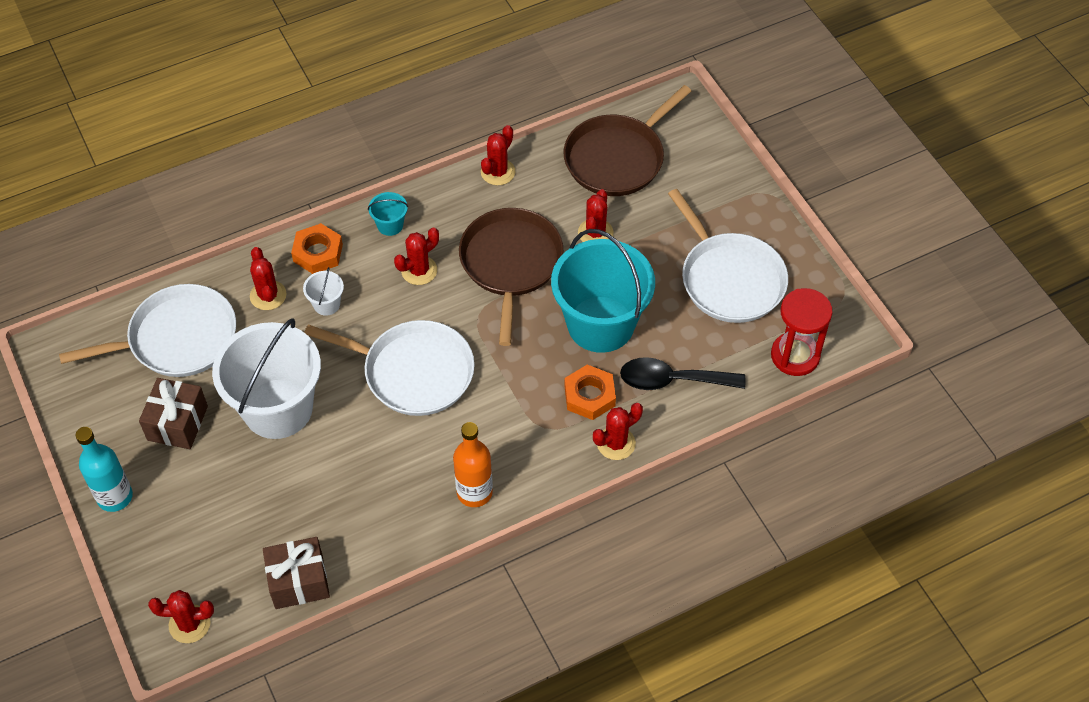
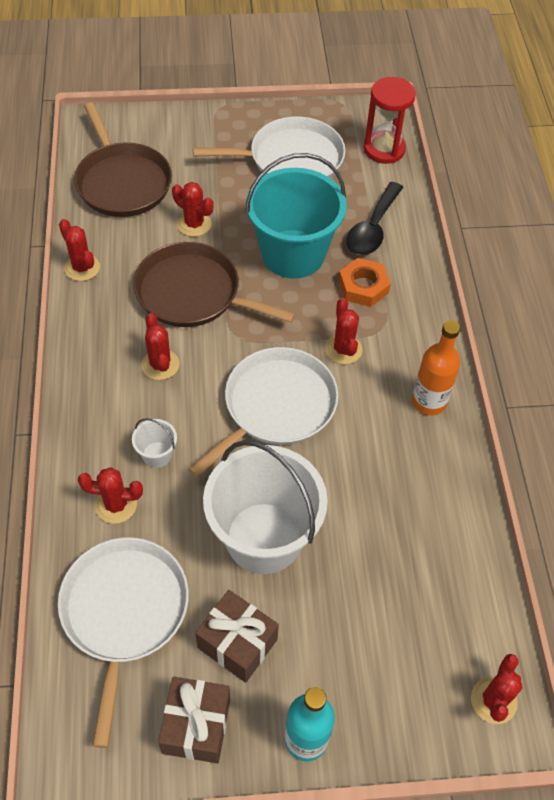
camera: 70 degrees left, 0 degrees up
brown gift [263,537,330,609] -> brown gift moved to [158,677,230,763]
orange nut [291,223,343,274] -> none
turquoise bucket [368,192,408,236] -> none
red cactus [593,403,643,460] -> red cactus moved to [325,298,362,364]

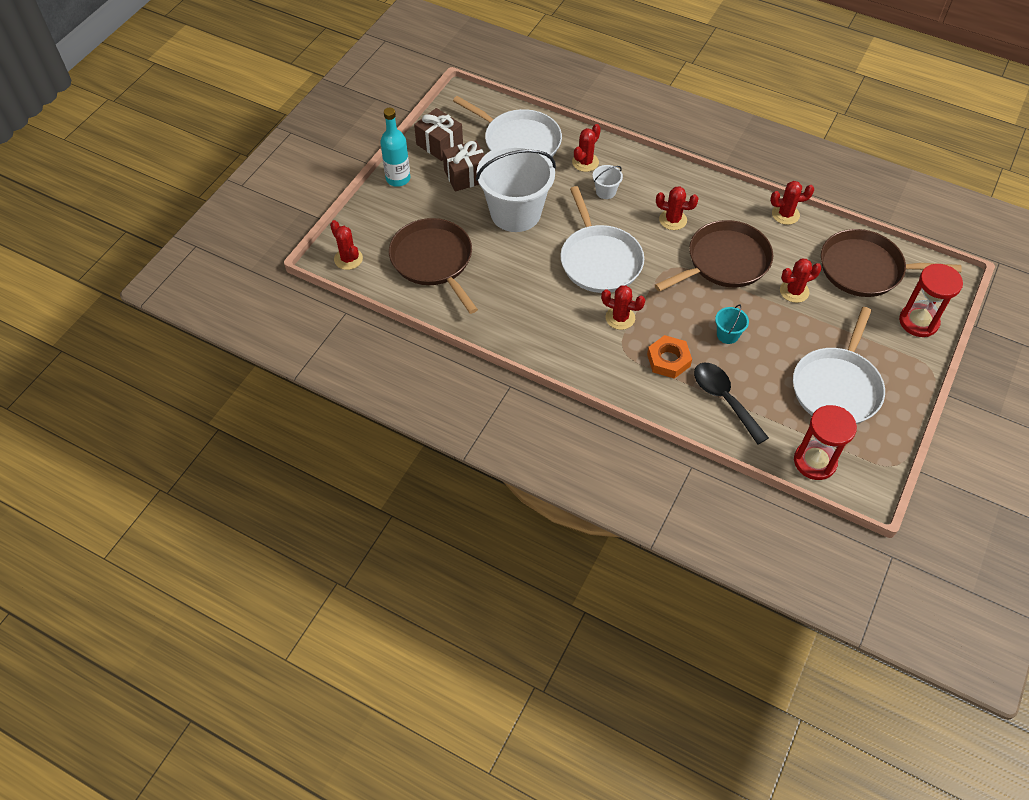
camera: 125 degrees right, 0 degrees up
turquoise bucket [245,153,346,279] -> turquoise bucket [715,304,749,344], size x0.40
orange bottle [412,320,460,415] -> none
none -> brown pan [389,218,478,314]
none -> red hourglass [899,264,963,337]

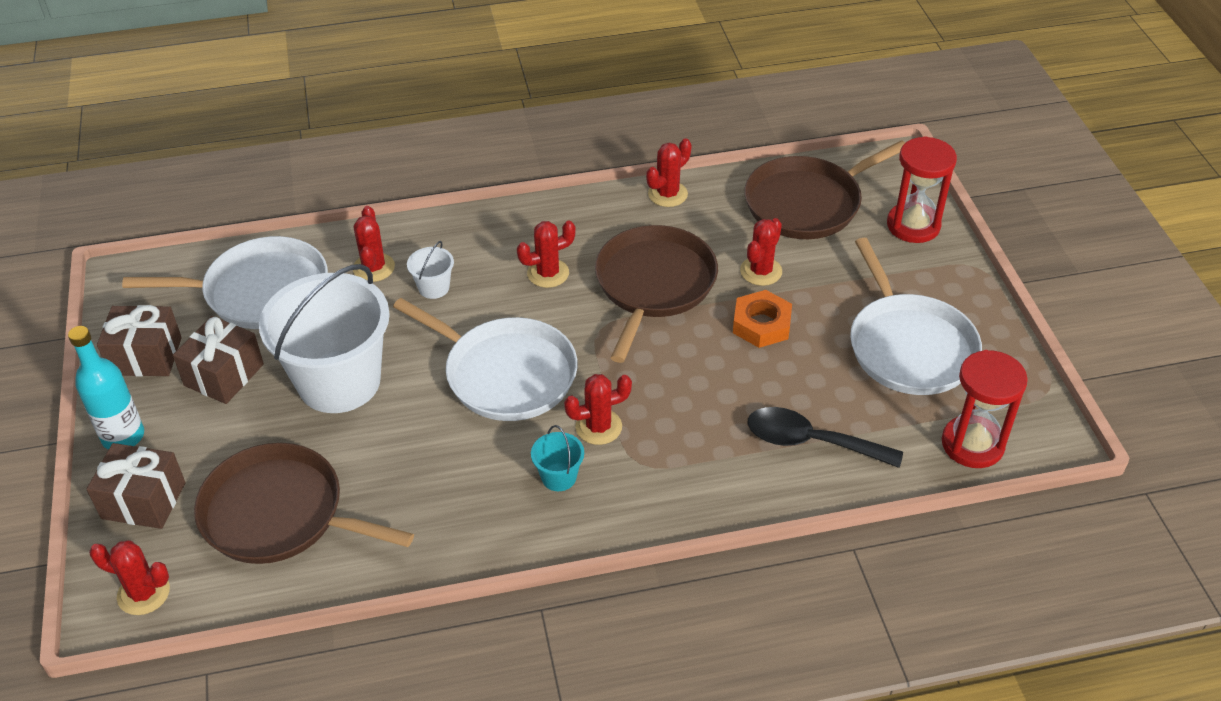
camera: 40 degrees left, 10 degrees down
orange nut [647,335,692,379] -> orange nut moved to [733,290,792,348]
turquoise bucket [715,304,749,344] -> turquoise bucket moved to [531,425,584,491]
none -> brown gift [86,443,186,529]

